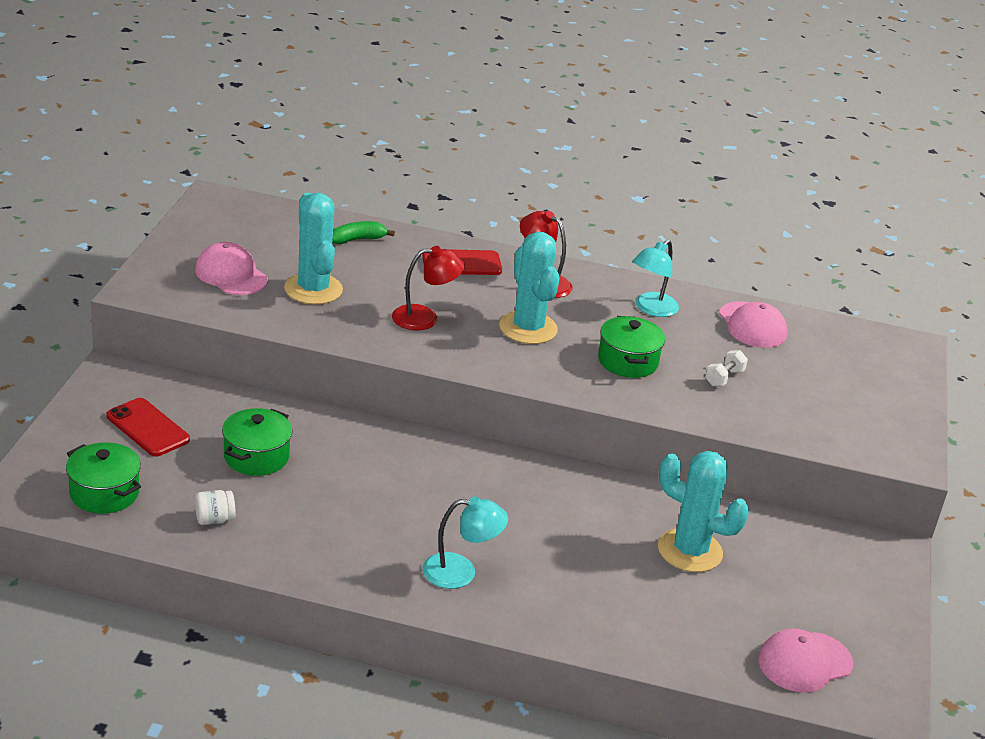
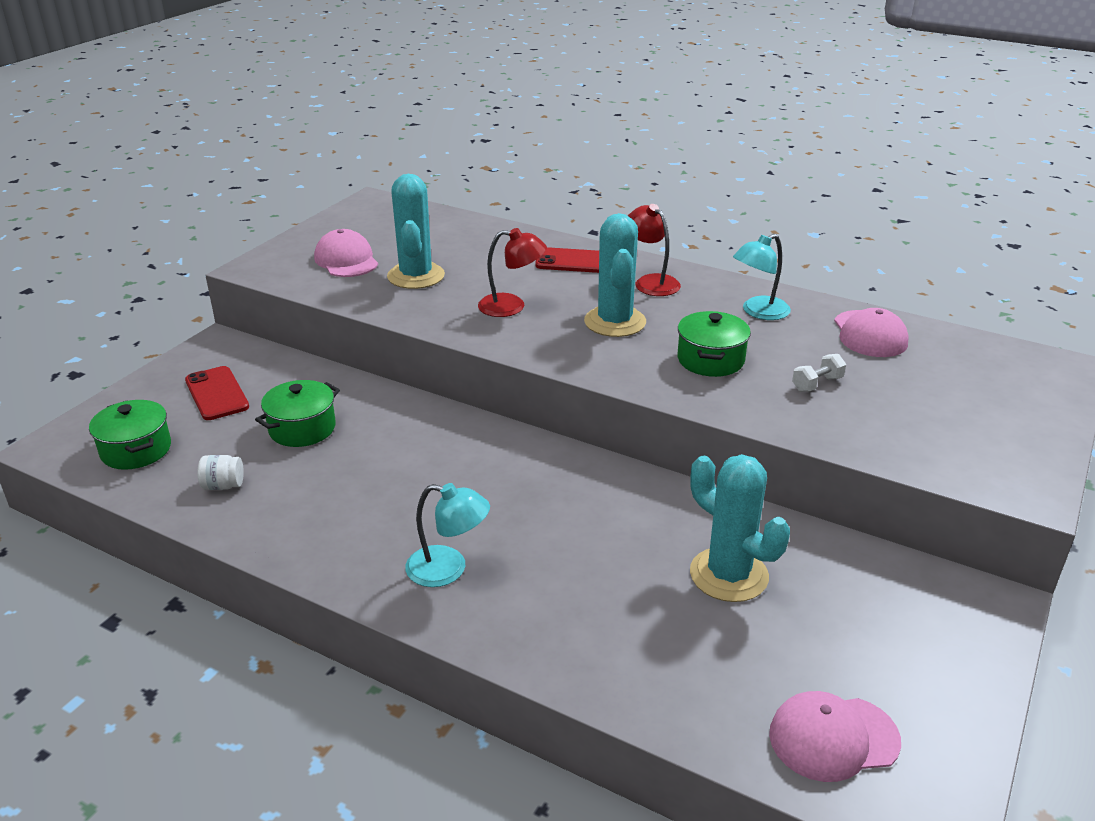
camera: 20 degrees right, 0 degrees up
green banana [332,221,395,244] -> none

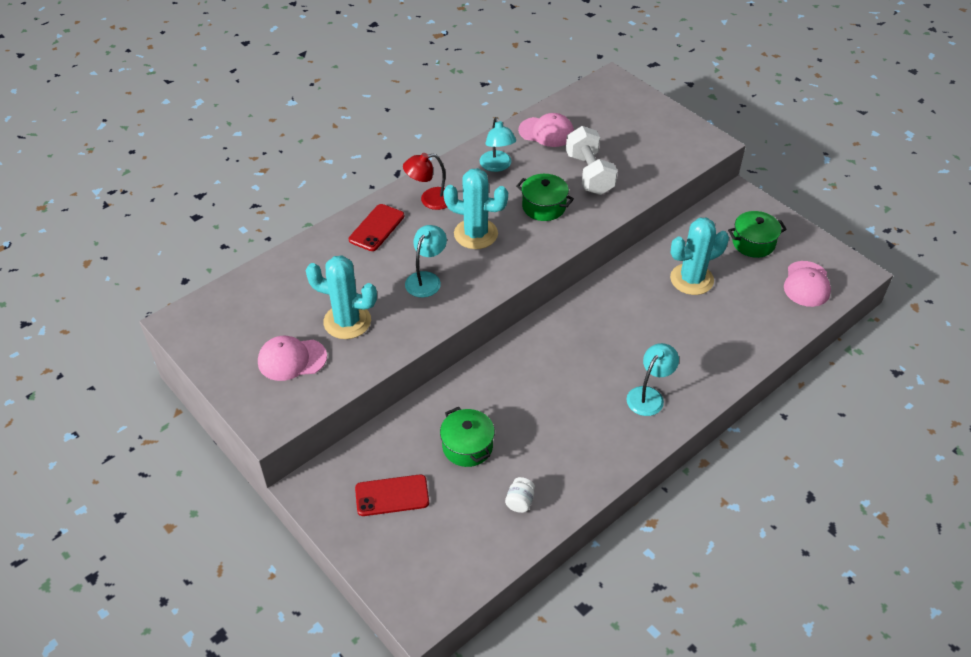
camera: 70 degrees left, 15 degrees up
green pot [89,400,171,470] -> green pot moved to [728,211,787,258]
red lamp [478,228,547,317] -> turquoise lamp [405,225,447,298]
white dumbbell [792,354,846,392] -> white dumbbell [566,126,618,195], size x2.15

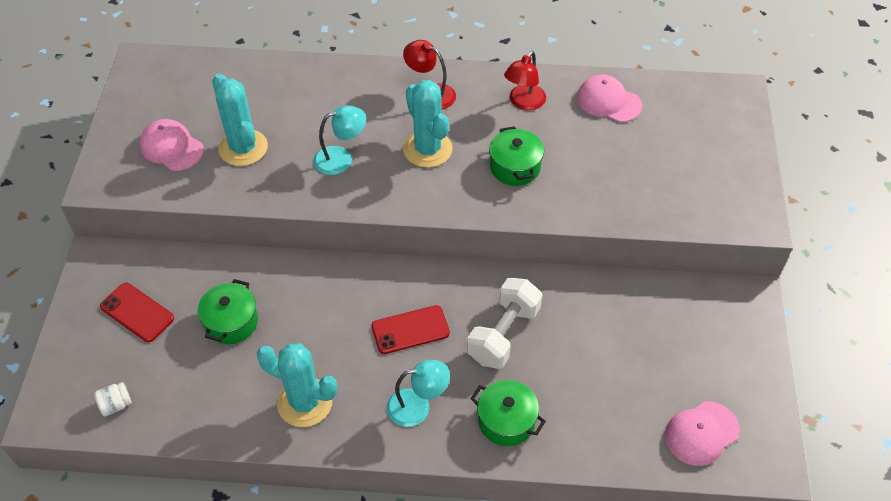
camera: 45 degrees right, 5 degrees up
red phone [349,204,405,251] -> red phone moved to [372,305,450,354]
turquoise lamp [480,117,516,172] -> red lamp [504,51,546,111]
white jar [505,477,535,513] -> white jar moved to [94,382,132,416]
pink cap [518,113,574,147] -> pink cap turned 150 degrees clockwise [577,74,642,122]
white dumbbell [566,126,618,195] -> white dumbbell moved to [467,278,542,369]
turquoise cactus [670,218,729,295] -> turquoise cactus moved to [257,344,338,427]
green pot [728,211,787,258] -> green pot moved to [470,380,546,446]

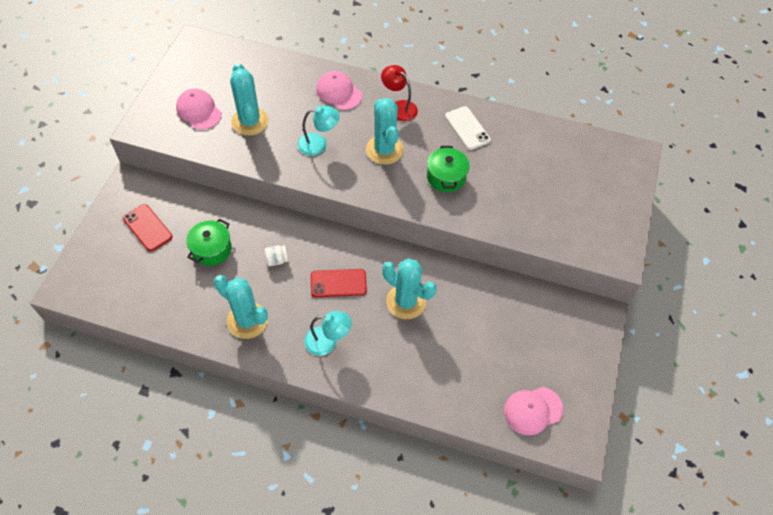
camera: 10 degrees right, 5 degrees up
white jar [94,382,132,416] -> white jar moved to [265,245,288,266]
white dumbbell [467,278,542,369] -> turquoise cactus [383,259,437,319]
green pot [470,380,546,446] -> none
red lamp [504,51,546,111] -> white phone [445,106,491,150]
pink cap [577,74,642,122] -> pink cap moved to [316,71,362,110]

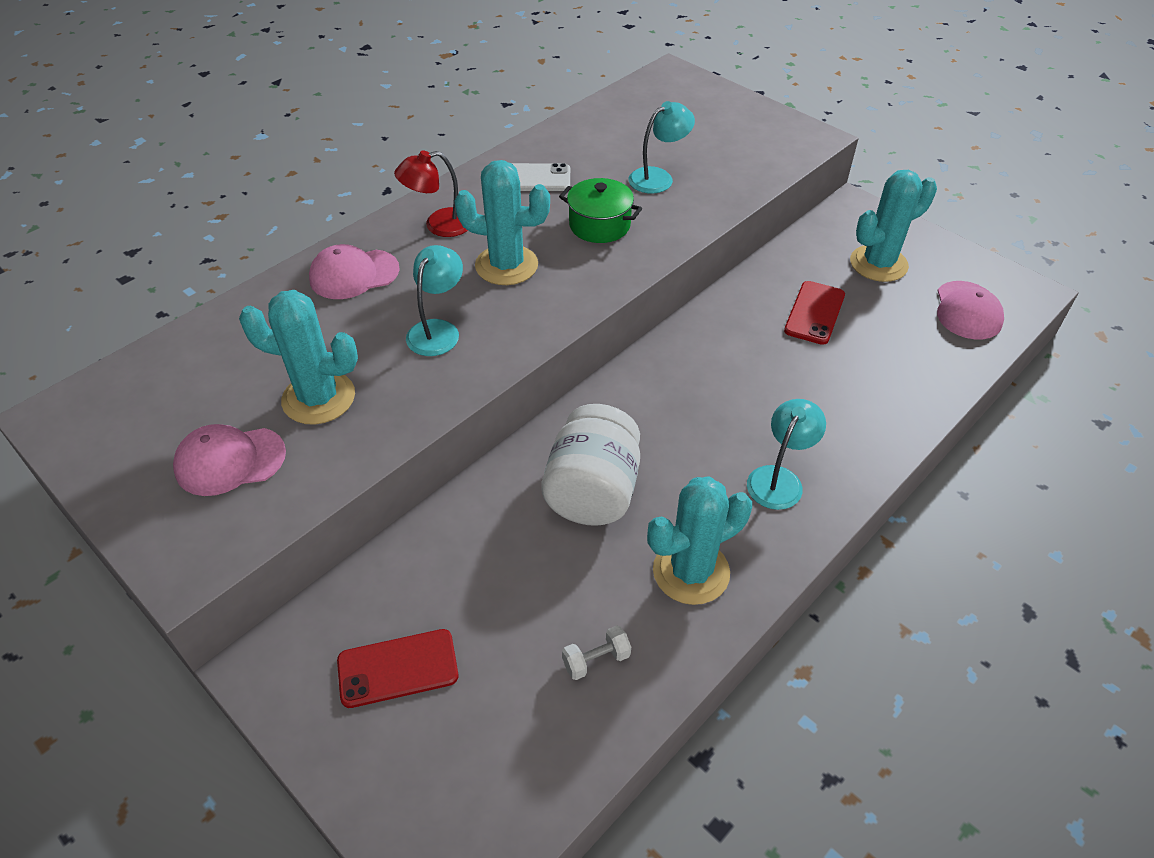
camera: 60 degrees left, 10 degrees down
green pot [186,218,232,266] -> none
white jar [265,245,288,266] -> white jar [541,404,640,526], size x2.45
red phone [311,269,367,297] -> red phone moved to [784,281,845,345]
turquoise cactus [383,259,437,319] -> turquoise cactus moved to [850,170,937,282]
none -> white dumbbell [562,625,631,680]
none -> turquoise lamp [629,101,695,194]

